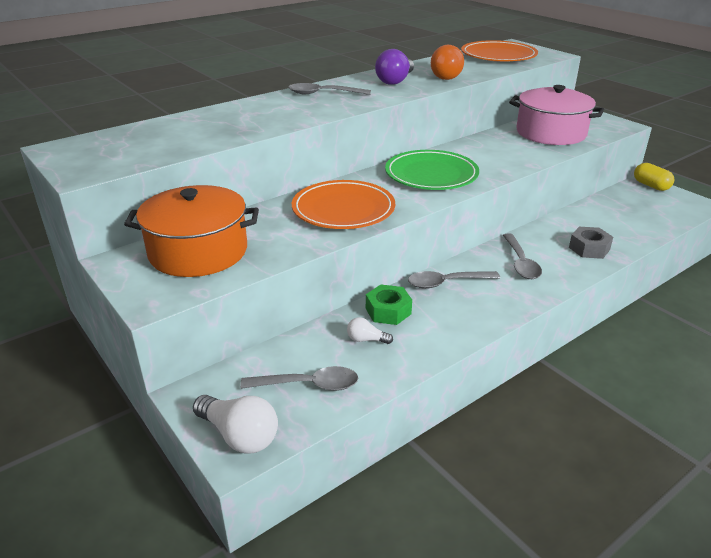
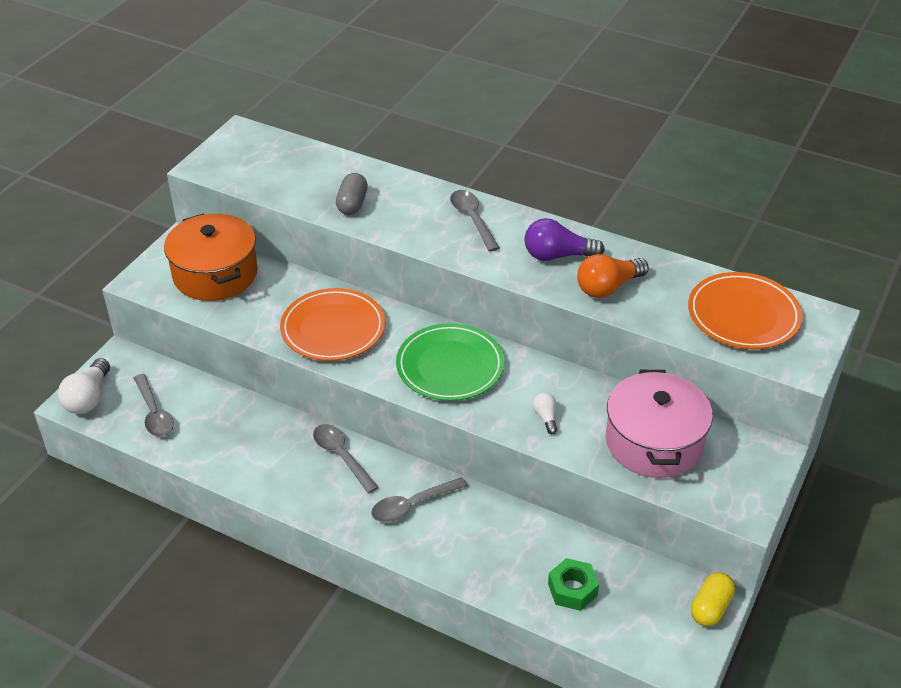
camera: 65 degrees right, 10 degrees up
white light bulb [347,317,393,344] -> white light bulb moved to [532,392,557,434]
green nut [366,285,412,325] -> green nut moved to [548,558,599,611]
grey nut [569,227,613,259] -> none
none -> grey capsule [336,173,368,215]

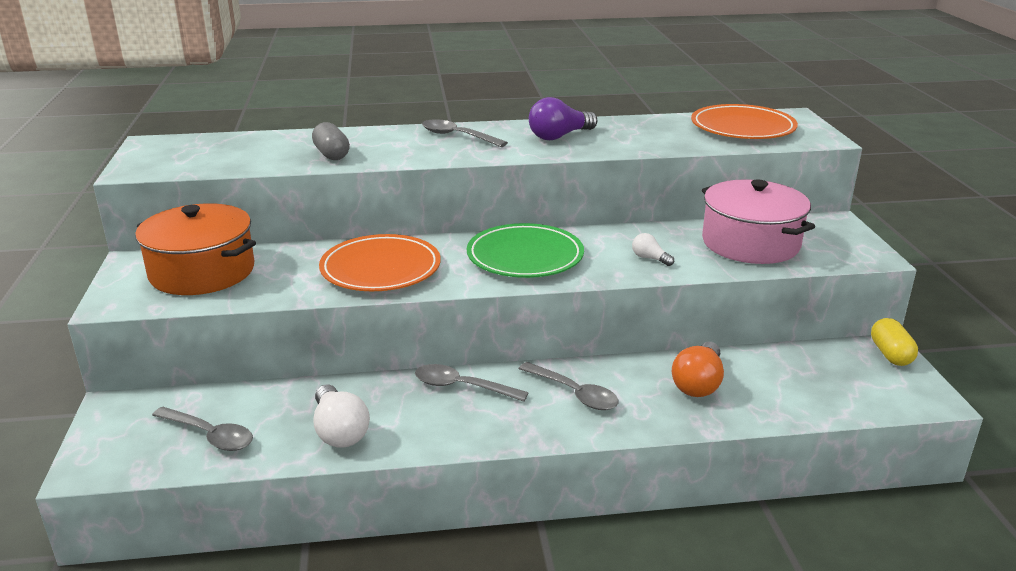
camera: 35 degrees left, 15 degrees down
white light bulb [58,358,110,414] -> white light bulb moved to [313,384,370,448]
grey spoon [371,477,467,522] -> grey spoon turned 75 degrees counterclockwise [518,362,619,410]
green nut [548,558,599,611] -> none
orange light bulb [577,254,649,298] -> orange light bulb moved to [672,342,724,397]

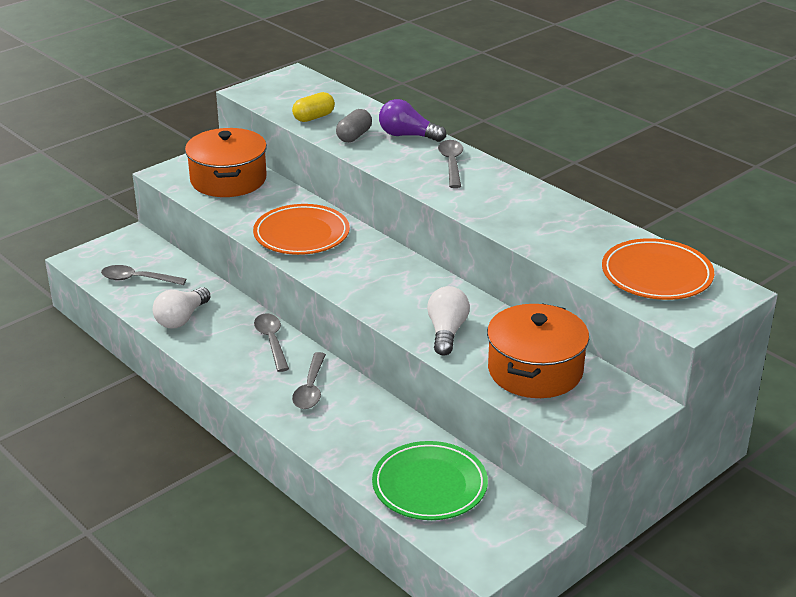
camera: 55 degrees right, 5 degrees up
grey spoon [152,407,253,451] -> grey spoon turned 105 degrees clockwise [101,265,186,285]
green plate [467,223,584,278] -> green plate moved to [372,441,488,520]
purple light bulb [529,97,597,140] -> purple light bulb moved to [379,99,446,142]
white light bulb [632,233,674,266] -> white light bulb [427,286,470,355], size x1.87
orange light bulb [672,342,724,397] -> none
pink pot [702,179,815,264] -> orange pot [487,303,589,398]
yellow capsule [871,318,918,366] -> yellow capsule moved to [292,92,335,122]

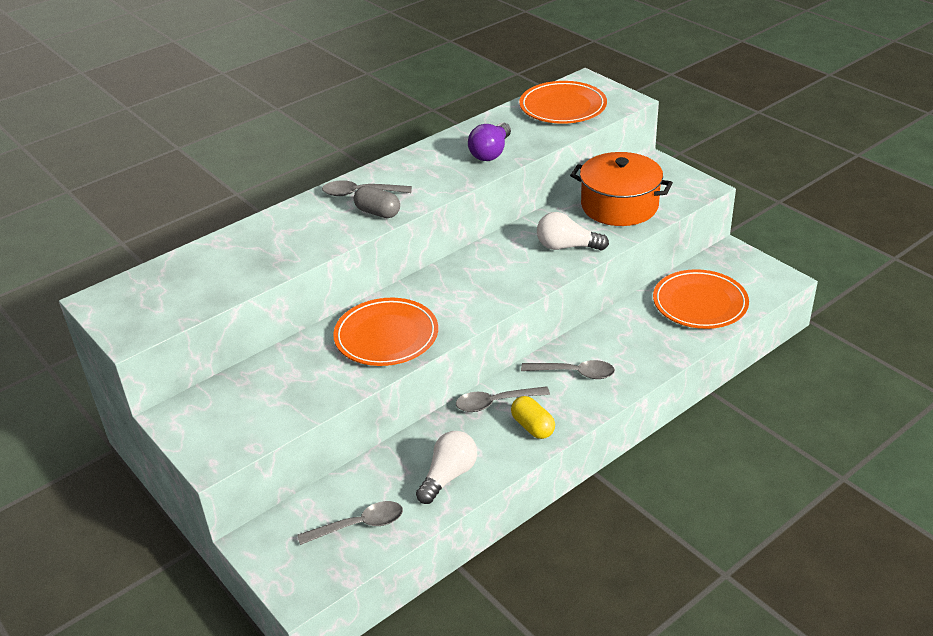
camera: 85 degrees left, 5 degrees up
grey spoon [101,265,186,285] -> grey spoon turned 120 degrees counterclockwise [298,501,403,545]
white light bulb [153,287,211,328] -> white light bulb turned 90 degrees counterclockwise [416,431,477,504]
orange pot [185,128,267,197] -> none
yellow capsule [292,92,335,122] -> yellow capsule moved to [511,396,555,439]
grey capsule [336,109,372,142] -> grey capsule moved to [354,186,400,218]
green plate [372,441,488,520] -> orange plate [653,269,749,329]
purple light bulb [379,99,446,142] -> purple light bulb moved to [468,123,511,161]

